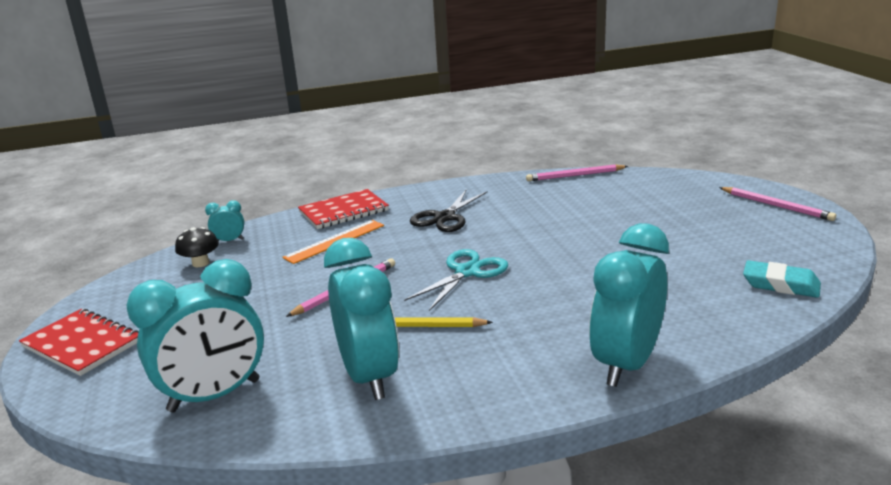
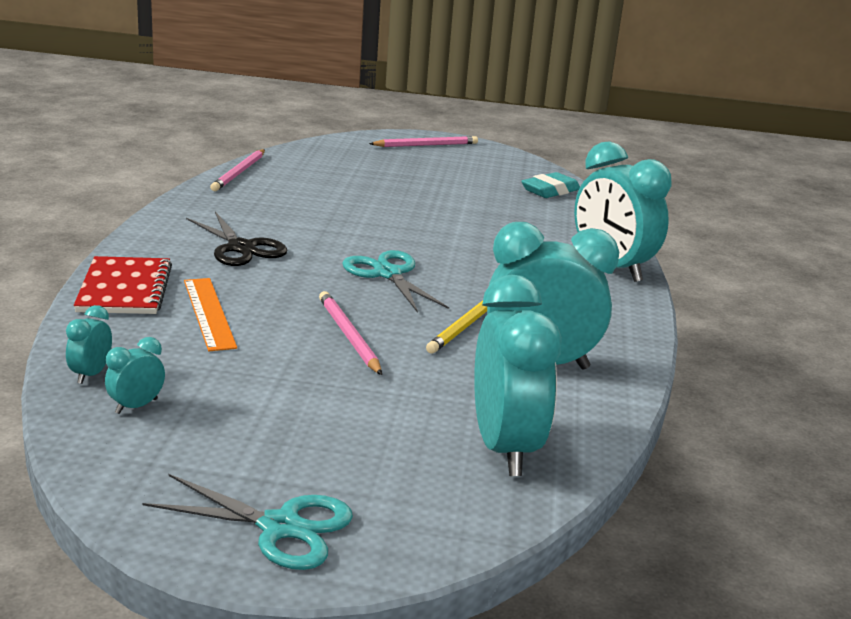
camera: 70 degrees left, 0 degrees up
red notebook [19,309,139,376] -> turquoise scissors [143,474,353,570]
black mushroom [175,227,219,267] -> turquoise clock [105,337,165,414]

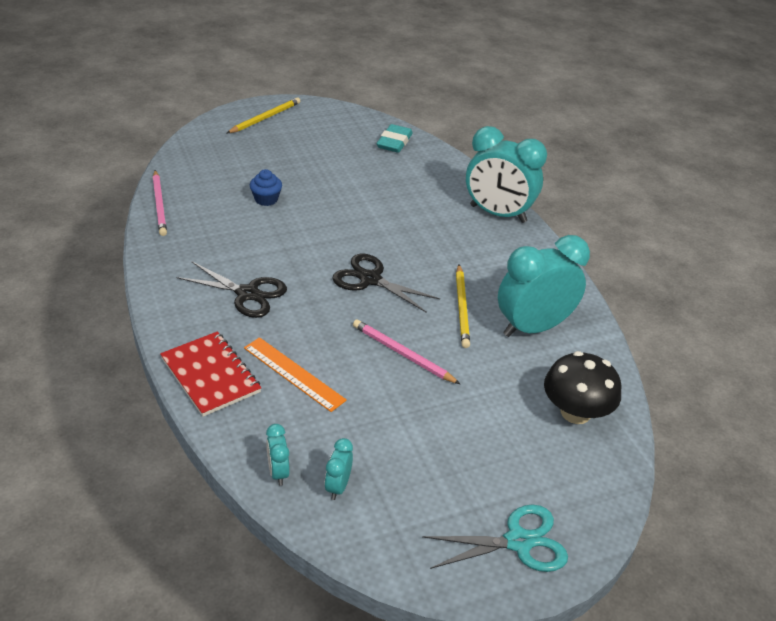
camera: 30 degrees left, 15 degrees up
turquoise scissors [342,250,449,313] -> black scissors [332,254,440,313]
pink pencil [369,136,478,147] -> yellow pencil [227,98,300,133]
turquoise clock [474,274,562,476] -> black mushroom [544,351,621,424]
none -> blue cupcake [250,169,282,206]

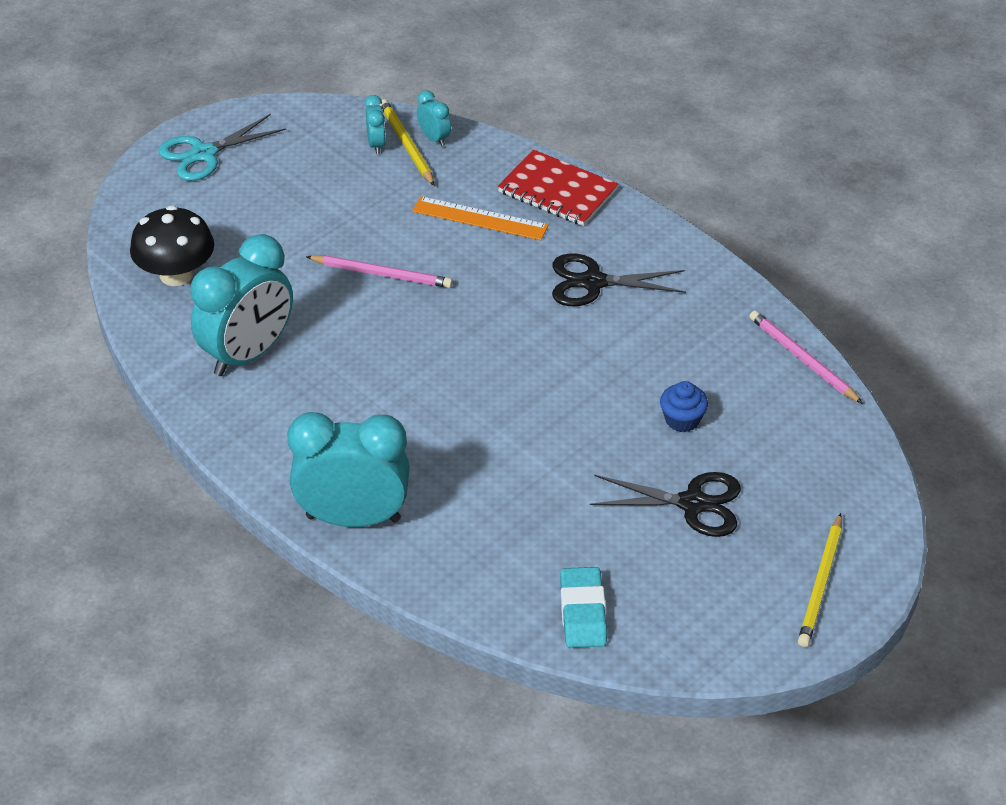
camera: 160 degrees right, 5 degrees up
black scissors [332,254,440,313] -> black scissors moved to [590,472,741,537]
yellow pencil [456,265,470,348] -> yellow pencil moved to [379,99,435,186]

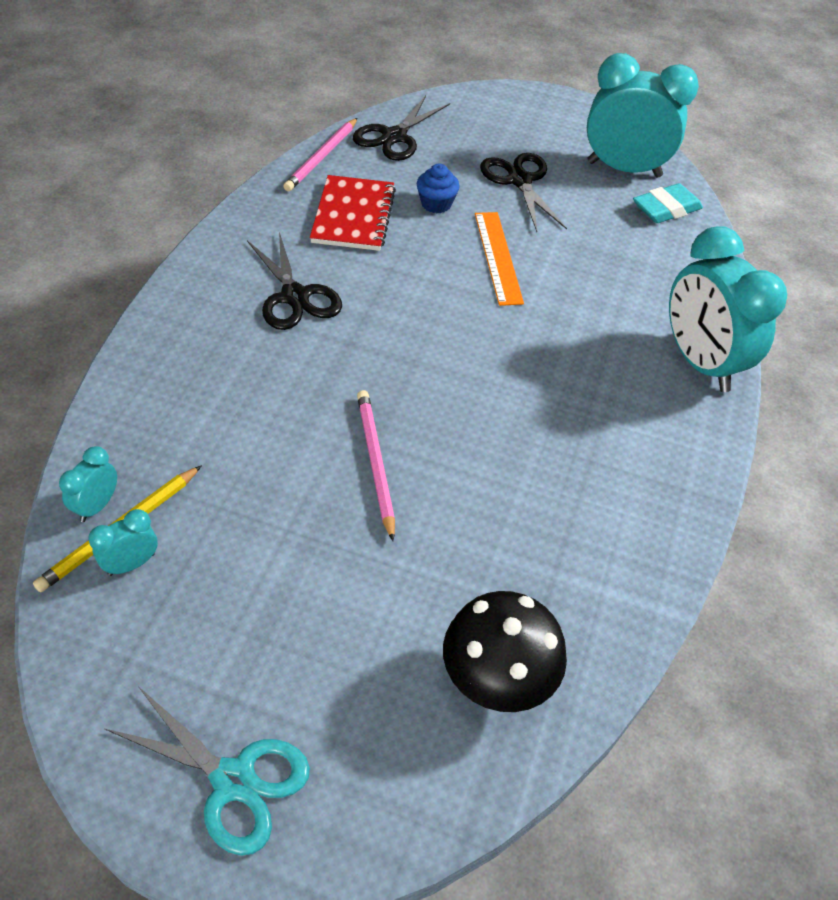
camera: 120 degrees left, 5 degrees up
turquoise clock [190,234,293,376] -> turquoise clock moved to [587,53,699,178]
orange ruler [413,196,548,240] -> orange ruler moved to [475,212,524,306]
red notebook [498,150,618,226] -> red notebook moved to [310,175,396,251]
yellow pencil [798,513,842,647] -> none
none -> black scissors [353,95,450,161]

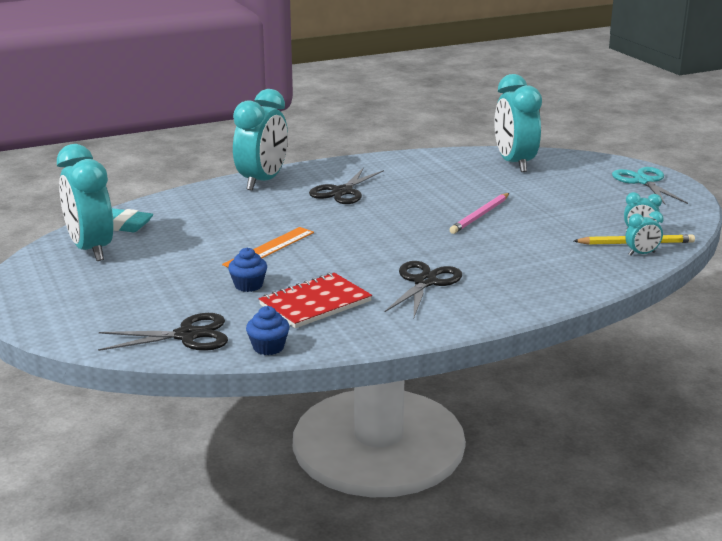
camera: 130 degrees left, 25 degrees down
pink pencil [283,118,357,191] -> blue cupcake [246,306,290,355]
black mushroom [443,591,567,712] -> turquoise clock [494,74,542,172]
black scissors [480,153,567,232] -> black scissors moved to [309,167,384,204]

